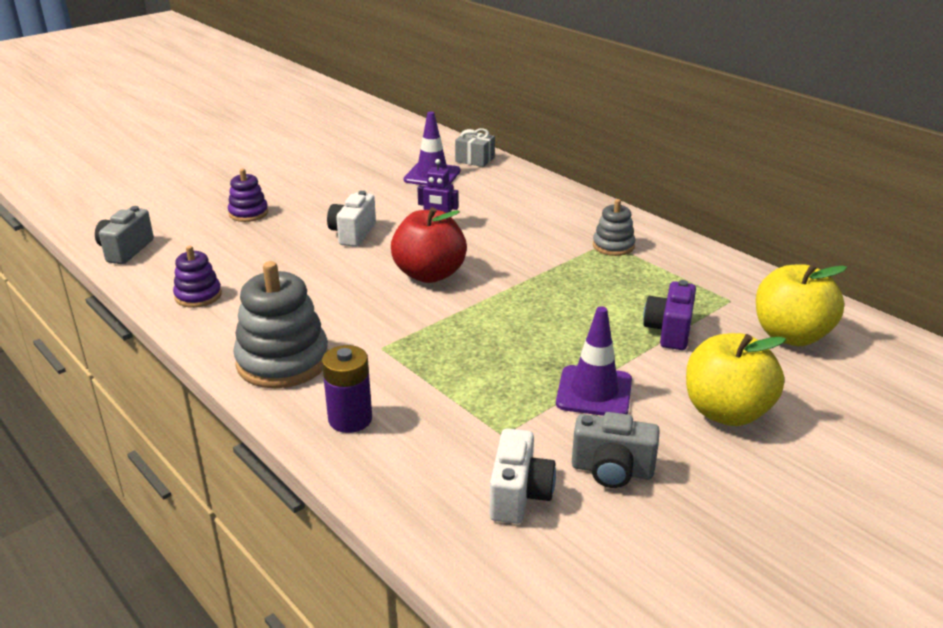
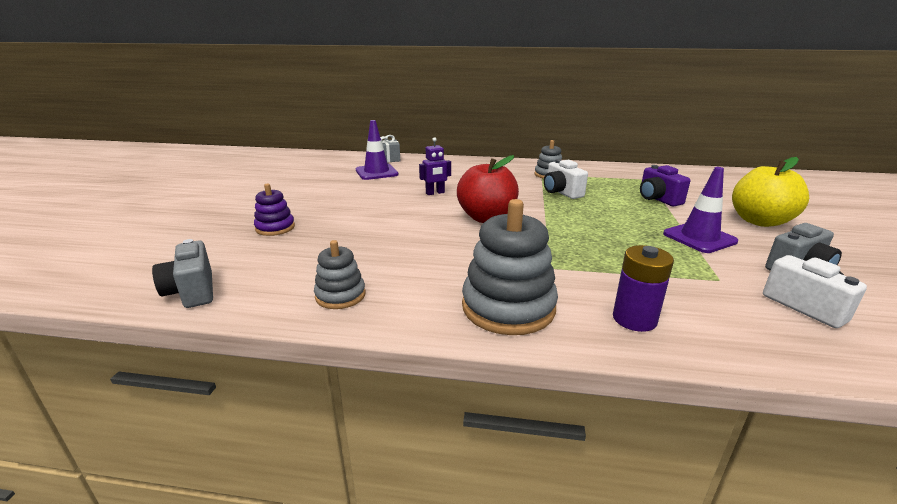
camera: 40 degrees left, 5 degrees down
purple stacking toy [173,246,222,308] -> grey stacking toy [314,240,366,309]
white camera [327,191,376,247] -> white camera moved to [544,159,588,199]
yellow apple [756,263,847,346] -> none

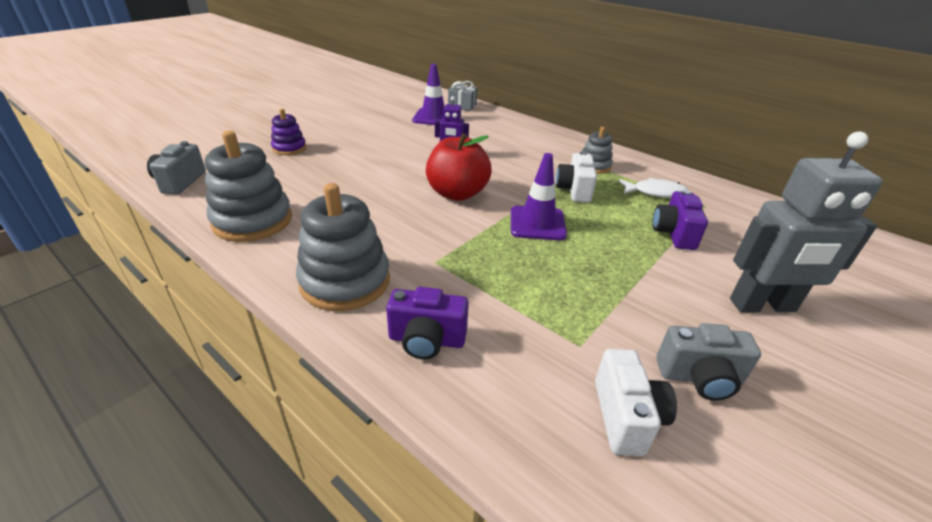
camera: 30 degrees right, 10 degrees up
grey stacking toy [314,240,366,309] -> grey stacking toy [205,131,292,242], size x1.80
purple battery [613,245,674,332] -> purple camera [386,287,469,359]
purple traffic cone [663,167,738,253] -> purple traffic cone moved to [511,153,567,240]
yellow apple [732,157,809,227] -> grey robot [730,132,883,312]
none -> white fish [619,178,688,198]

